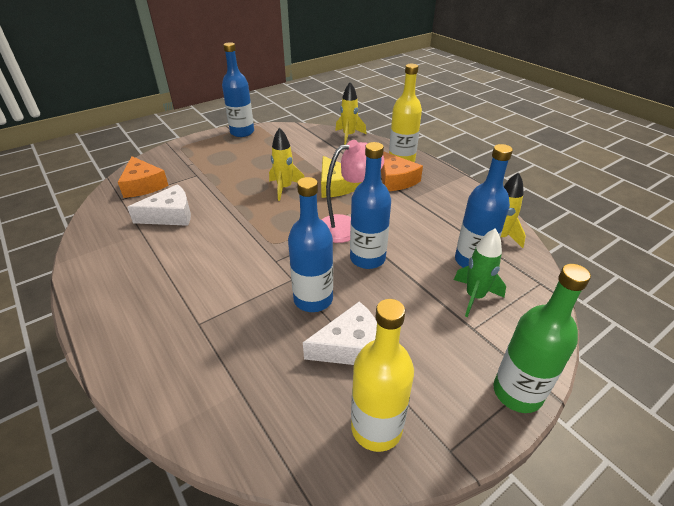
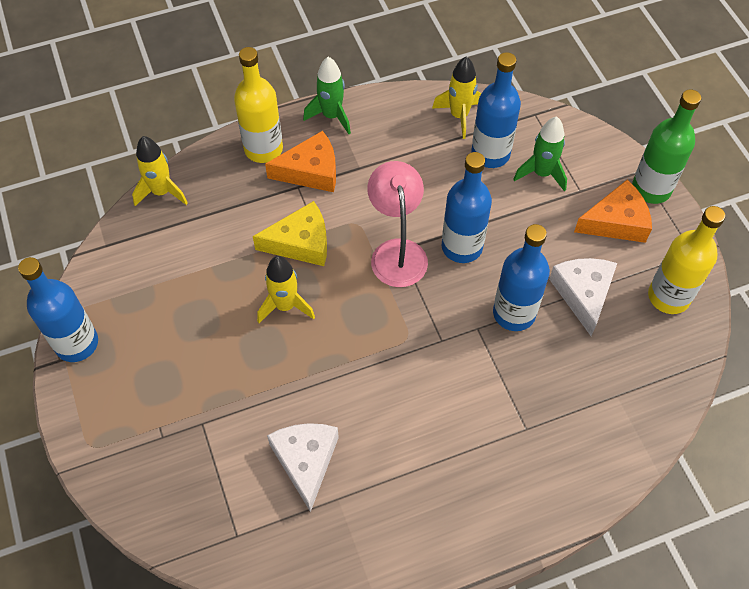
camera: 75 degrees left, 20 degrees up
orange cheese [118,156,169,198] -> orange cheese moved to [574,180,652,243]
none -> green rocket [303,57,351,134]

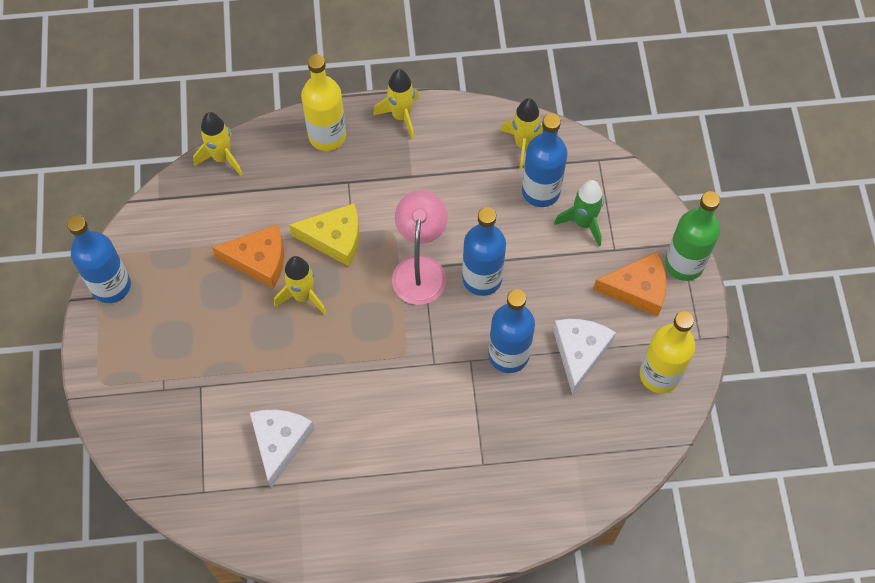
camera: 15 degrees right, 5 degrees up
orange cheese [265,131,336,192] -> orange cheese moved to [212,224,284,288]
green rocket [303,57,351,134] -> yellow rocket [373,69,419,139]

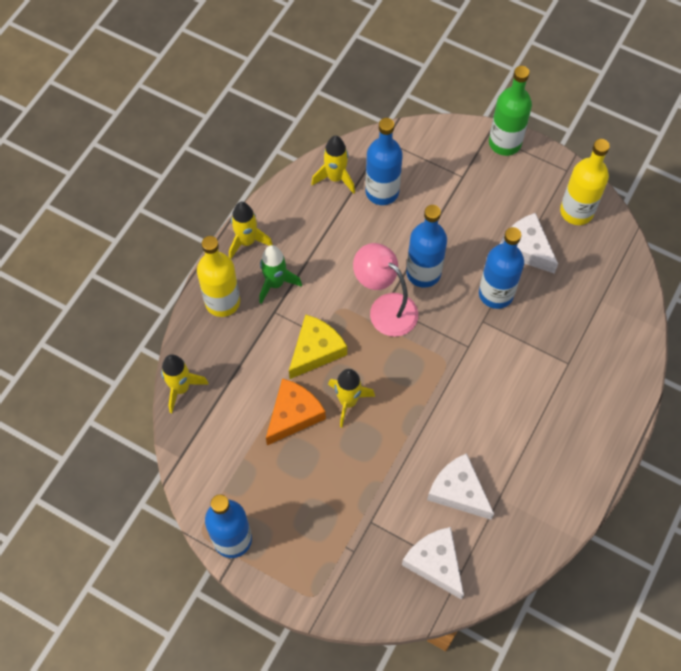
camera: 55 degrees left, 0 degrees up
green rocket [554,180,604,246] -> green rocket moved to [259,245,302,304]
orange cheese [593,252,667,317] -> none
none -> white cheese [402,527,464,600]

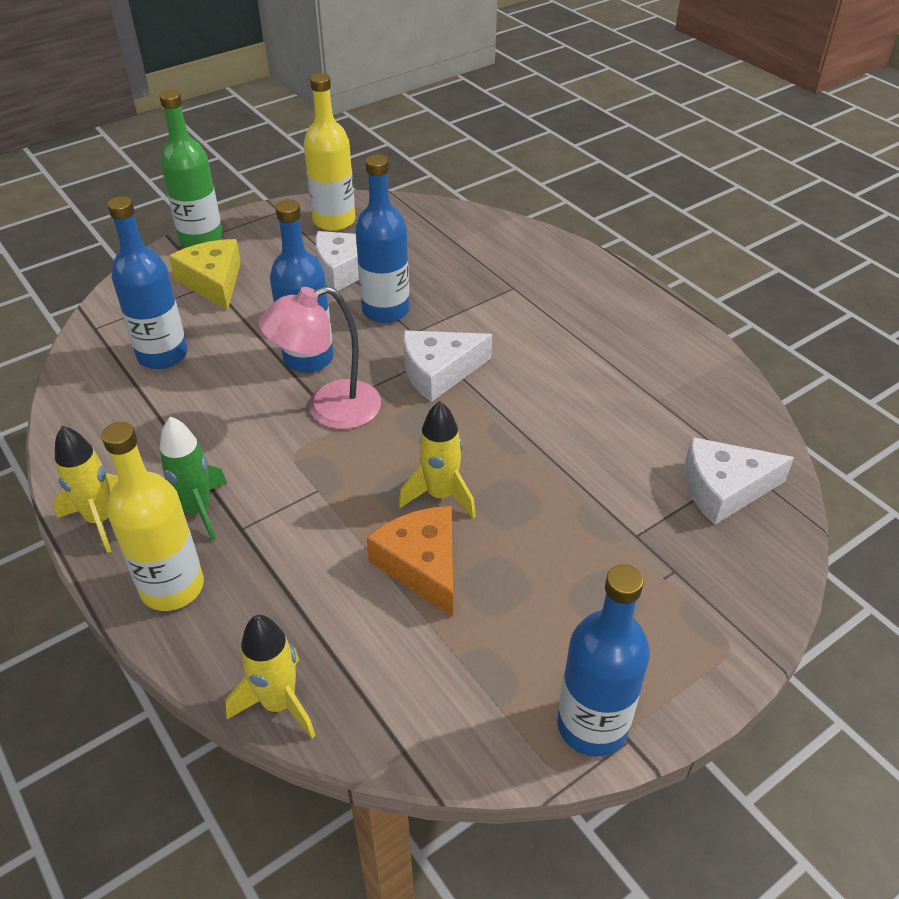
camera: 65 degrees left, 20 degrees down
yellow cheese [289,314,347,379] -> yellow cheese moved to [169,239,241,310]
yellow rocket [311,135,355,194] -> none
white cheese [427,453,494,520] -> white cheese moved to [403,330,492,402]

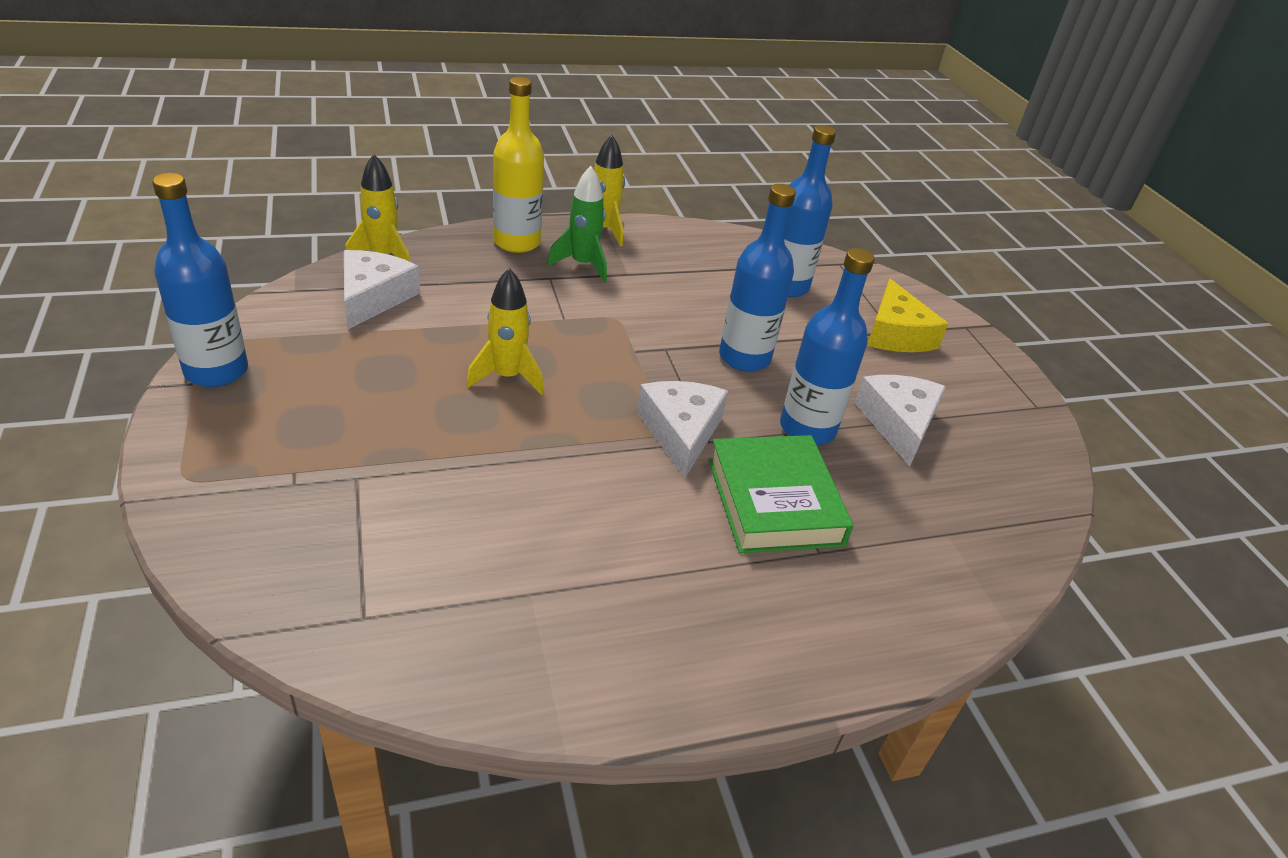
camera: 105 degrees right, 5 degrees down
green bottle [159,90,223,247] -> none
yellow cheese [169,239,241,310] -> yellow cheese turned 90 degrees clockwise [867,279,948,352]
pink lamp [259,286,381,429] -> none
yellow bottle [304,73,355,231] -> none
orange cheese [367,506,453,617] -> none
white cheese [685,437,794,525] -> white cheese moved to [344,250,420,329]
none -> green book [708,435,854,553]

